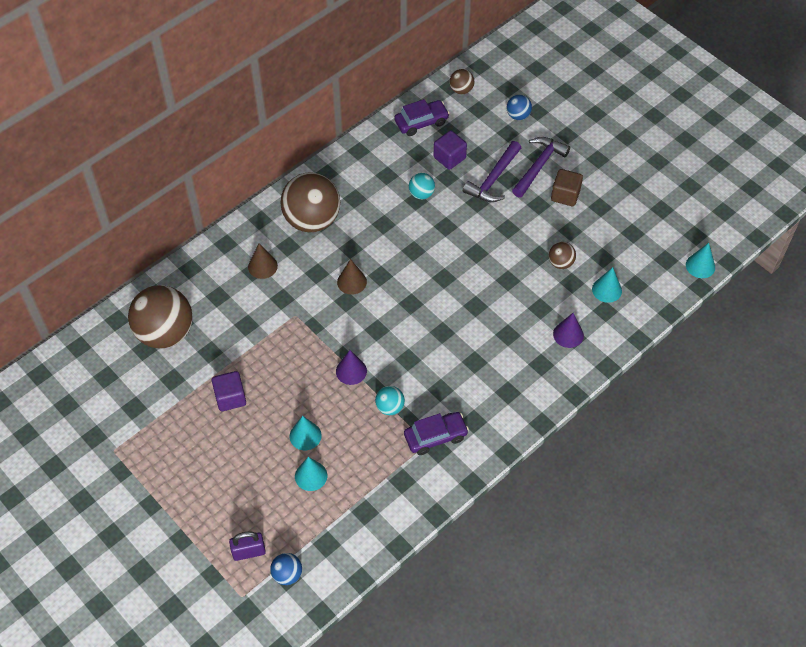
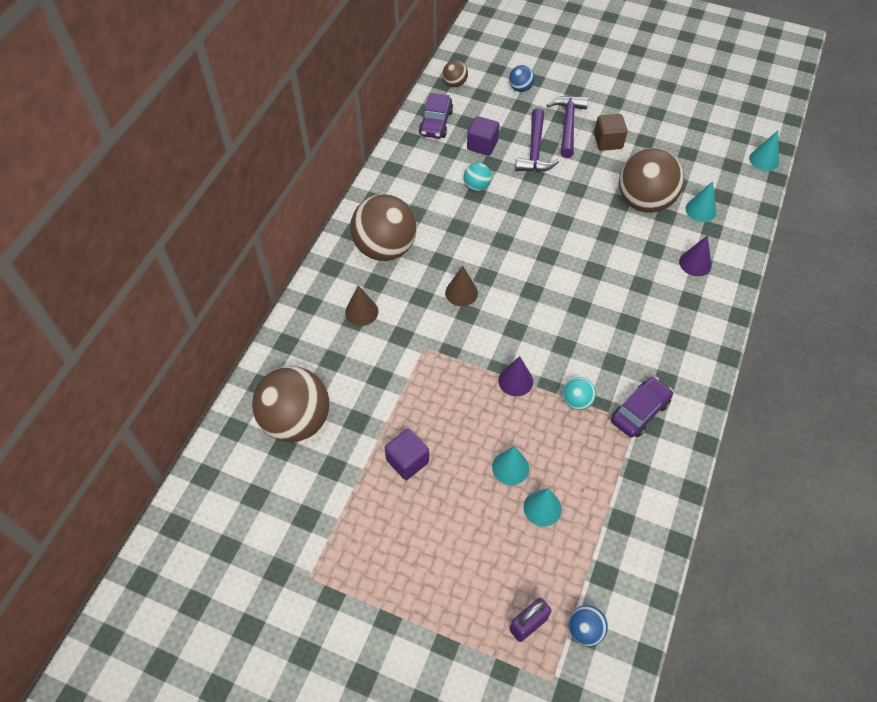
camera: 25 degrees left, 0 degrees up
purple car [394,99,450,136] -> purple car turned 150 degrees clockwise [419,93,453,139]
brown ball [549,242,576,269] -> brown ball [619,148,685,213], size x2.20

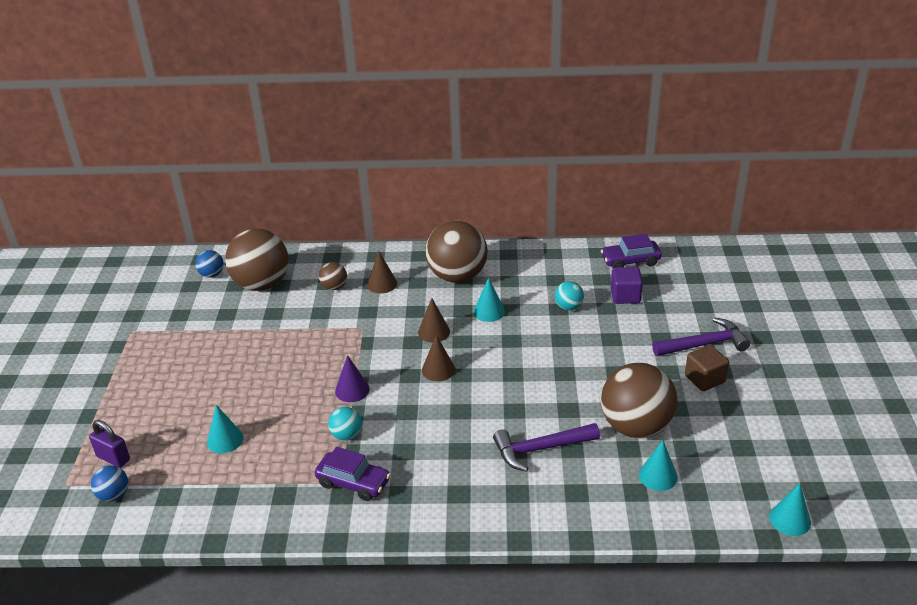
camera: 70 degrees right, 20 degrees down
purple cube [385,429,429,480] -> none
brown ball [443,60,468,87] -> brown ball moved to [319,262,347,290]
turquoise cone [492,446,529,485] -> turquoise cone moved to [473,278,505,322]
blue ball [509,65,535,92] -> blue ball moved to [195,250,224,278]
purple hammer [515,108,559,172] -> purple hammer moved to [493,423,600,472]
purple cone [679,235,712,276] -> none
none -> brown cone [422,335,455,381]

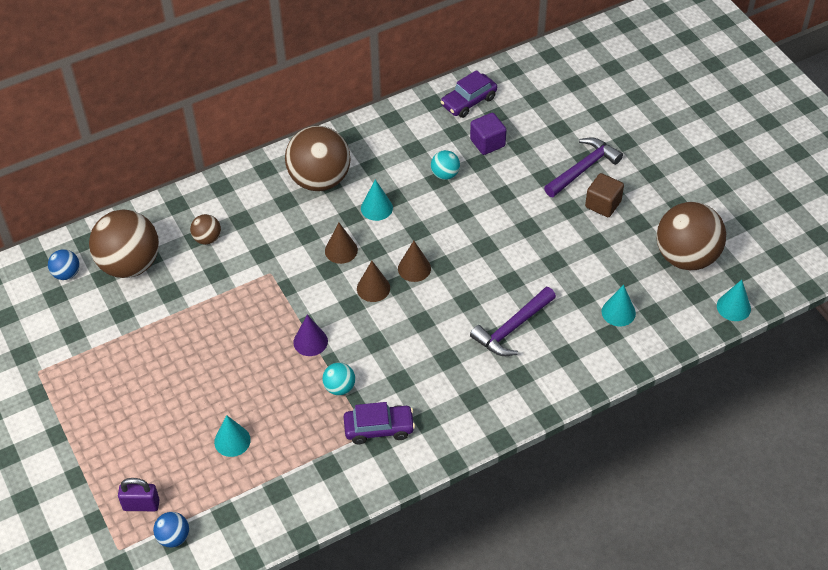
camera: 30 degrees left, 15 degrees up
brown cone [367,251,397,294] -> brown cone moved to [398,241,431,282]
brown ball [601,363,678,438] -> brown ball moved to [657,202,726,270]

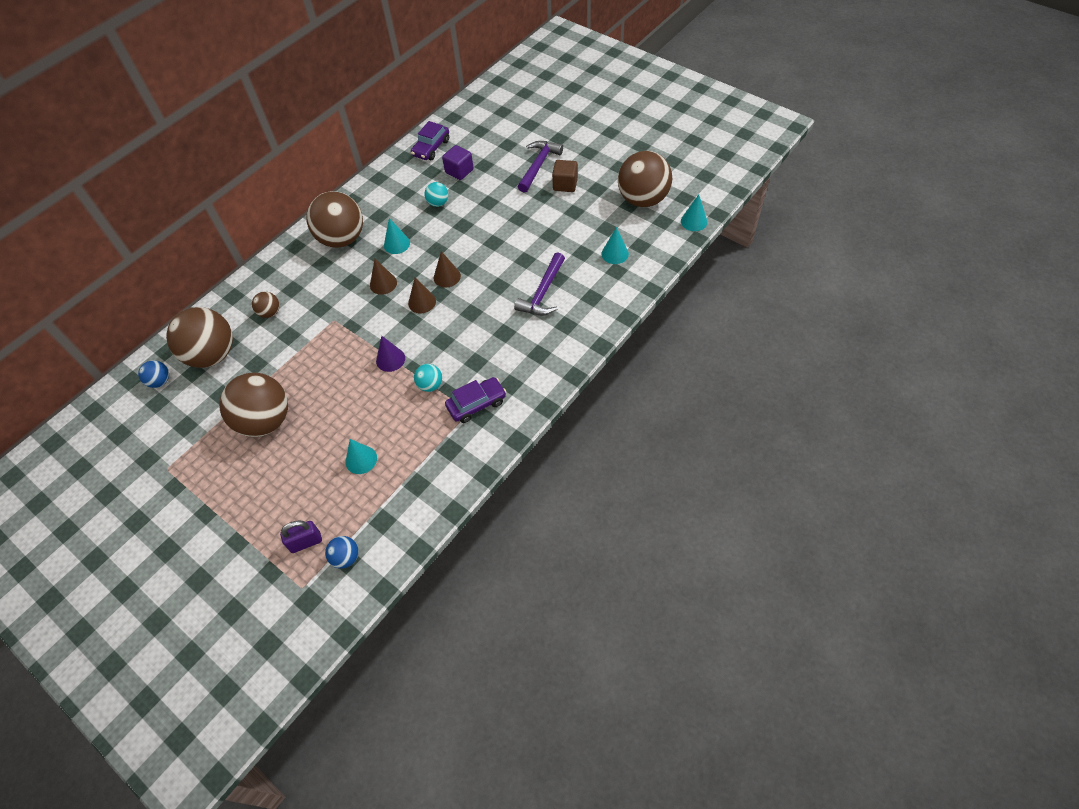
camera: 20 degrees left, 5 degrees up
none -> brown ball [219,373,288,437]

